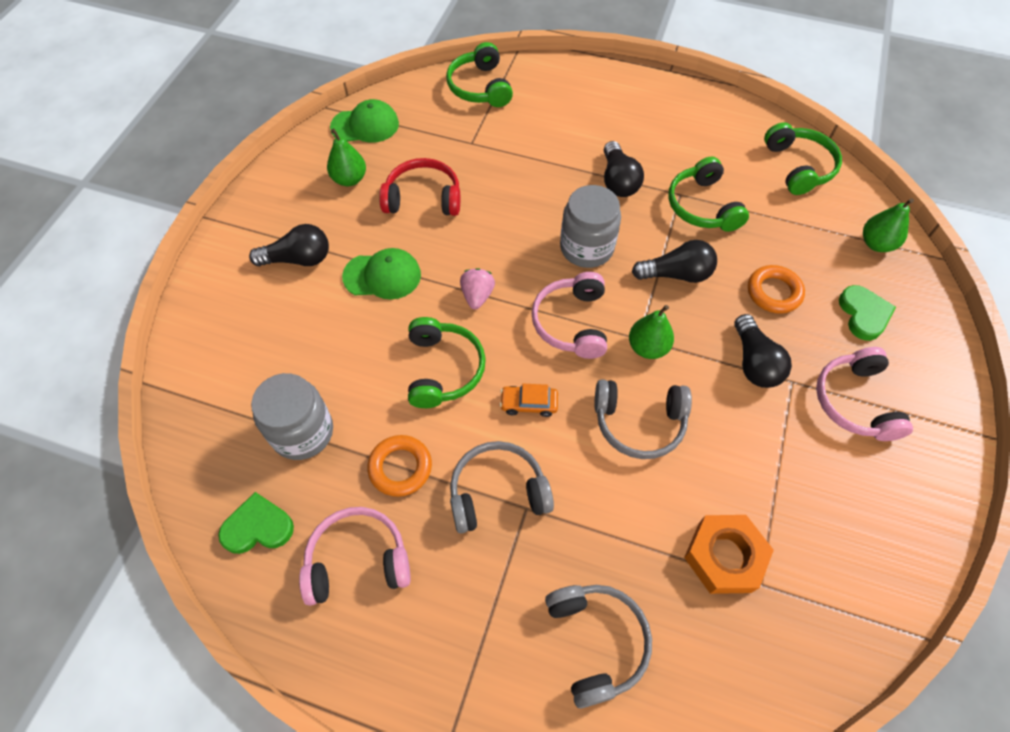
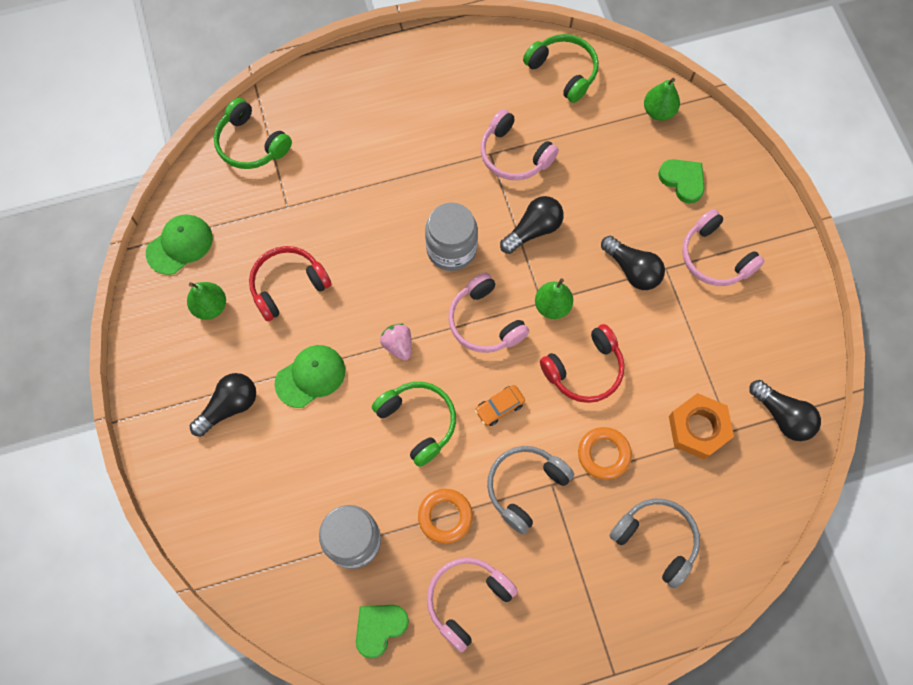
camera: 35 degrees left, 10 degrees up
grey headphones [594,379,692,459] -> red headphones [540,324,625,403]
black light bulb [604,141,644,197] -> black light bulb moved to [750,380,821,441]
green headphones [668,157,749,232] -> pink headphones [480,109,559,180]
orange ring [748,265,805,314] -> orange ring moved to [578,427,632,480]

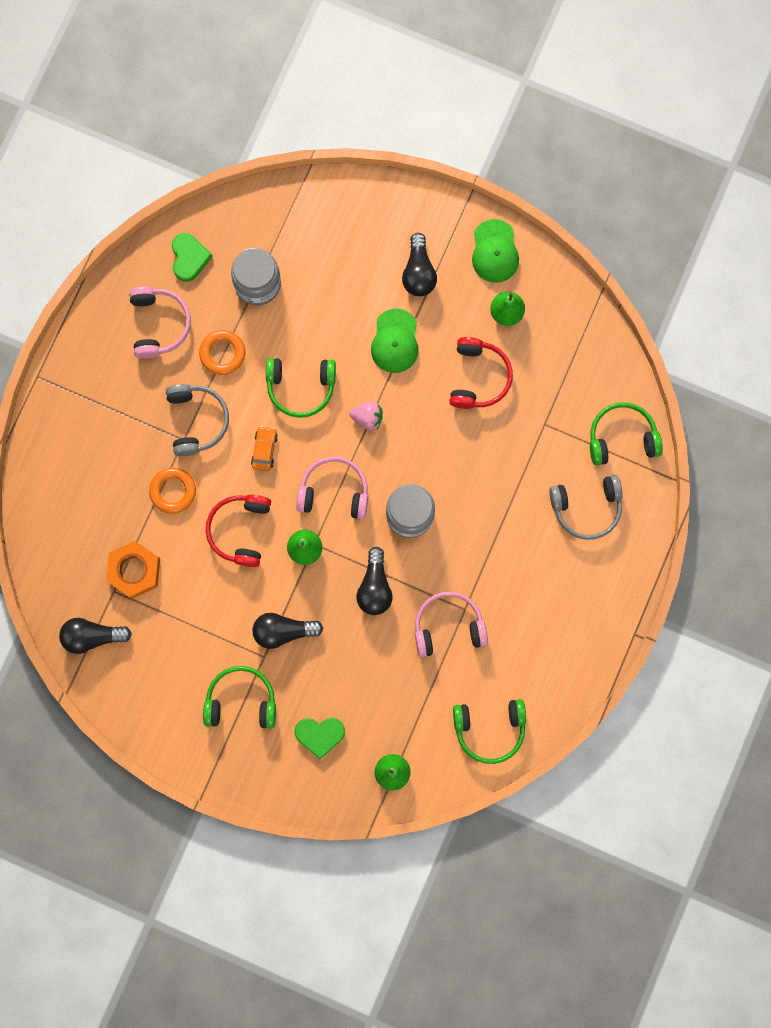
camera: 130 degrees right, 10 degrees up
green cap [146,214,213,275] -> green cap moved to [472,219,519,283]
grey headphones [609,499,700,589] -> grey headphones moved to [549,475,622,540]
pink headphones [682,209,765,286] -> green headphones [203,666,276,729]

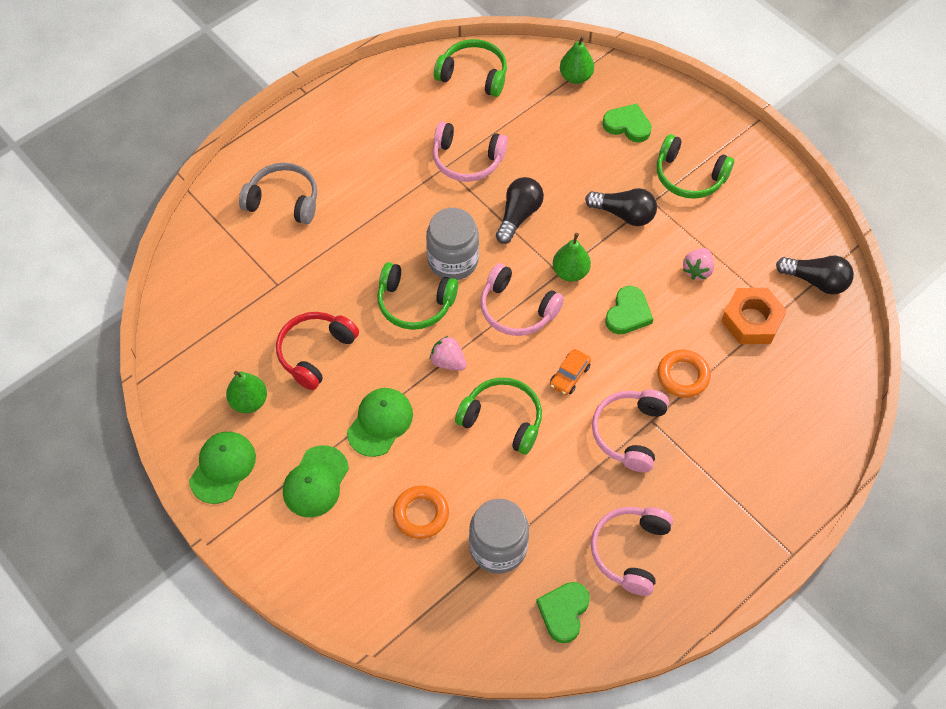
camera: 155 degrees left, 20 degrees down
grey headphones [166,384,229,456] -> pink headphones [592,389,669,472]
orange ring [199,330,245,375] -> orange ring moved to [393,485,449,539]
red headphones [206,495,271,567] -> green heart [605,286,653,334]
black light bulb [402,233,437,296] -> green cap [283,445,349,517]
green headphones [590,402,663,466] -> green headphones moved to [377,262,458,330]
none -> pink strawberry [683,248,714,280]

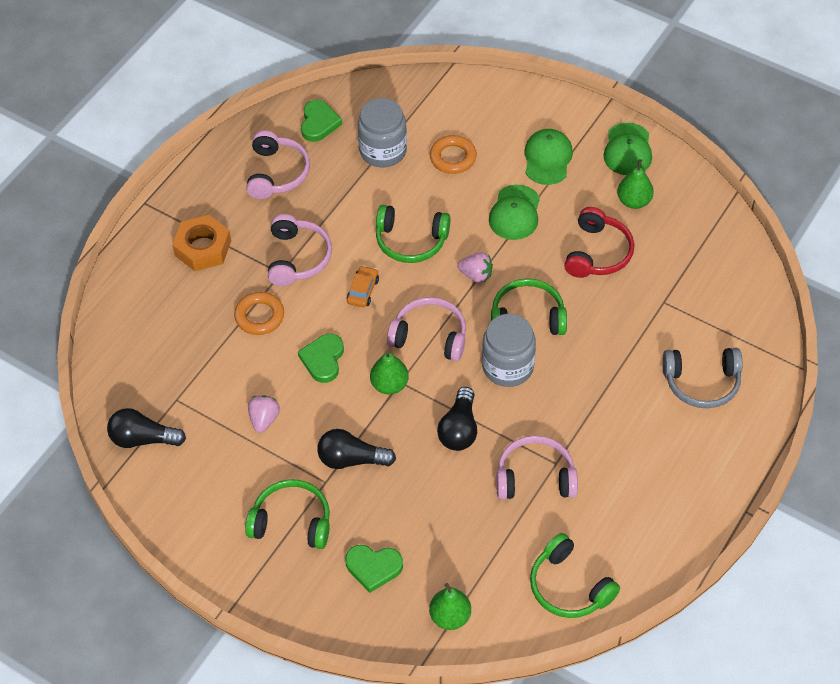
camera: 165 degrees right, 5 degrees down
green headphones [434,39,507,97] -> green headphones turned 45 degrees clockwise [530,533,620,618]
orange nut [721,288,787,344] -> orange nut moved to [172,215,231,271]

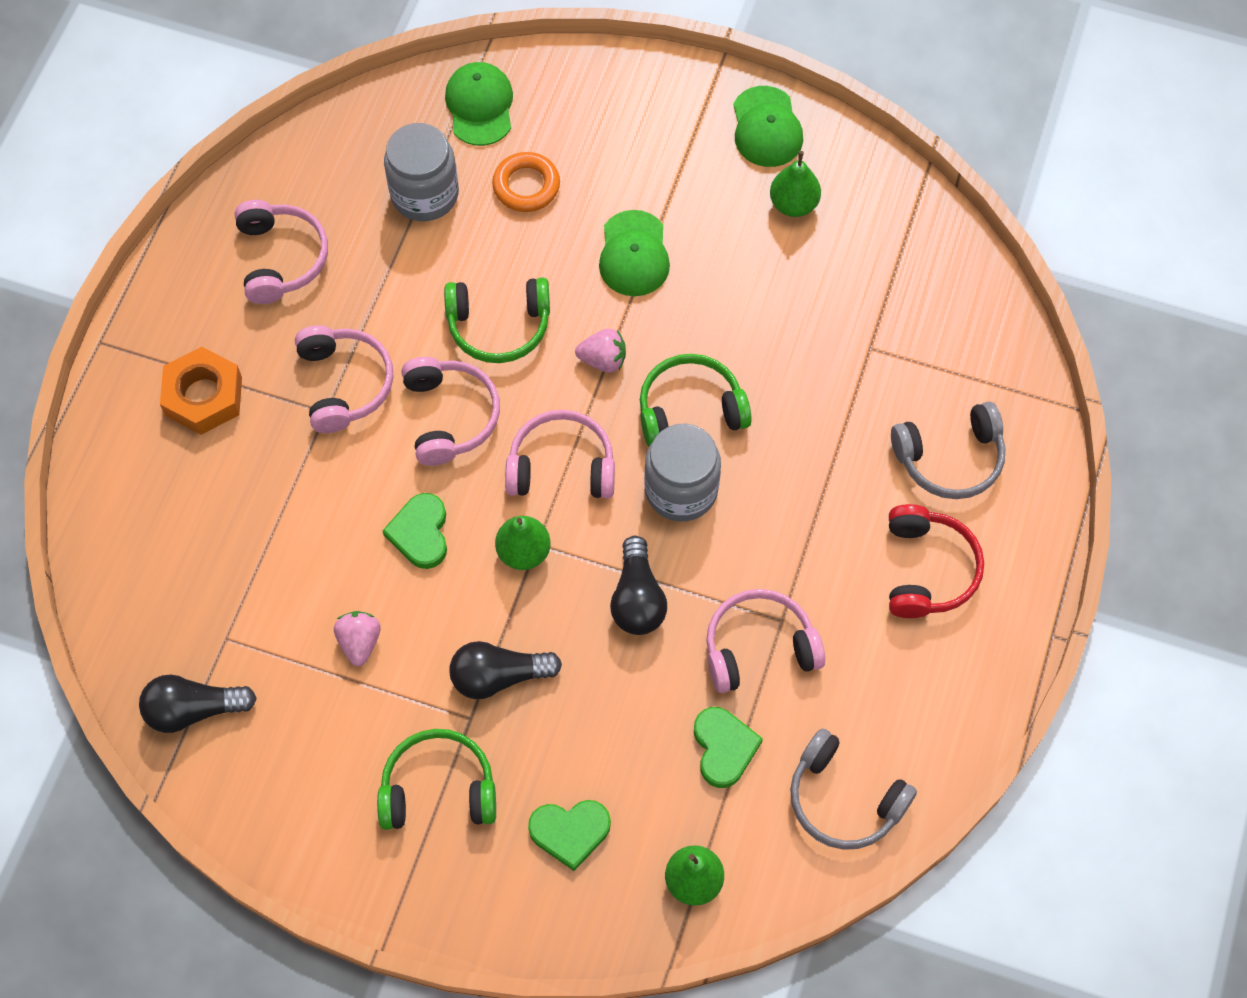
camera: 15 degrees left, 10 degrees up
orange ring [234,292,284,335] -> none
green heart [301,100,342,142] -> green heart moved to [694,707,763,788]
orange car [347,265,379,308] -> pink headphones [402,357,500,466]
green cap [524,129,573,185] -> green cap moved to [445,62,513,146]
green headphones [530,533,620,618] -> grey headphones [790,729,917,850]
red headphones [564,207,634,278] -> red headphones moved to [889,504,984,618]

